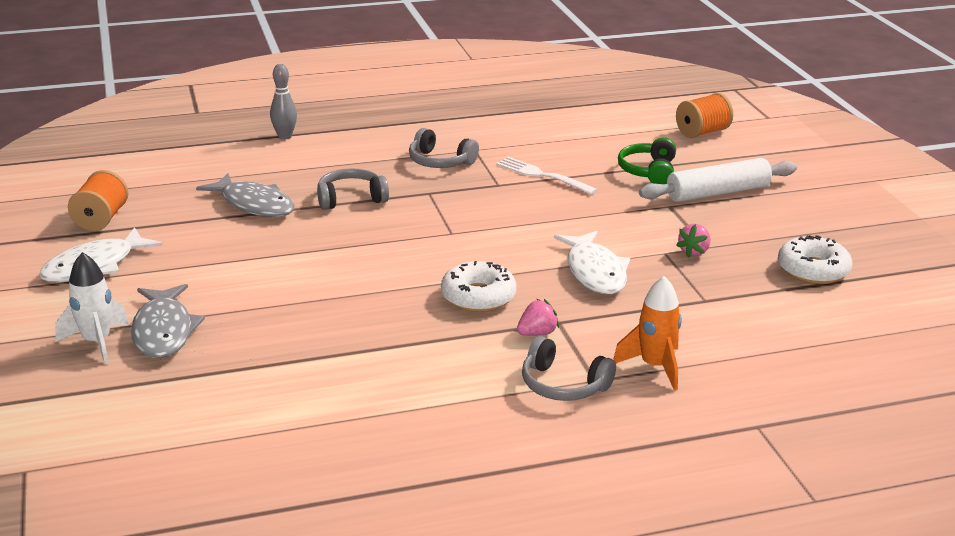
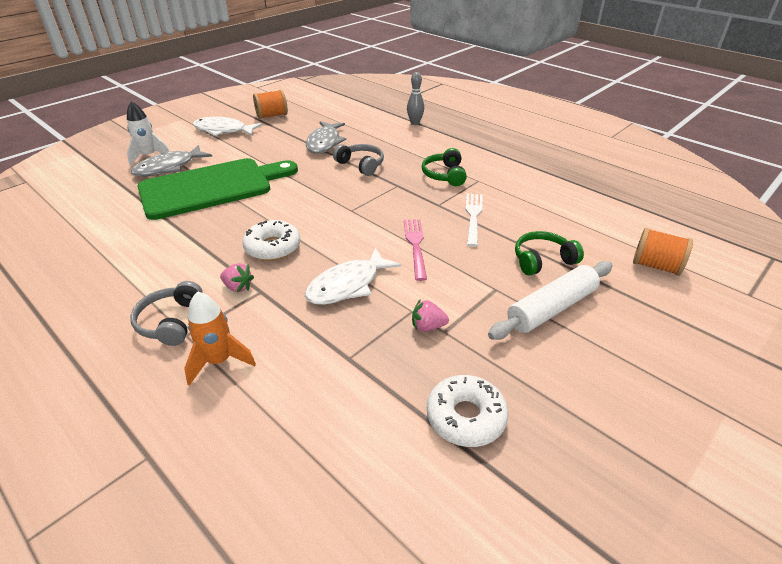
camera: 60 degrees right, 10 degrees up
grey headphones [409,128,479,168] -> green headphones [422,148,467,186]
white rolling pin [639,158,797,202] -> white rolling pin turned 75 degrees counterclockwise [488,261,613,340]
none -> green cutting board [137,158,298,220]
none -> pink fork [404,219,427,281]

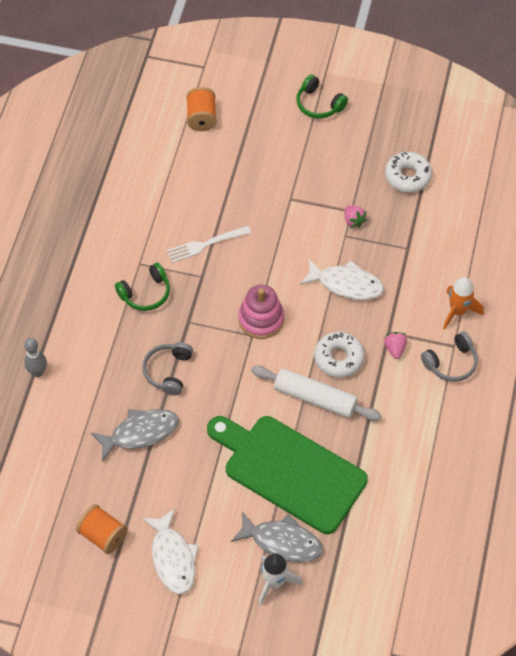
camera: 120 degrees left, 20 degrees up
pink fork [404,219,427,281] -> none
white rolling pin [488,261,613,340] -> white rolling pin moved to [251,365,382,421]
green headphones [515,231,584,275] -> green headphones moved to [296,74,348,118]
none -> pink stacking toy [238,285,284,339]

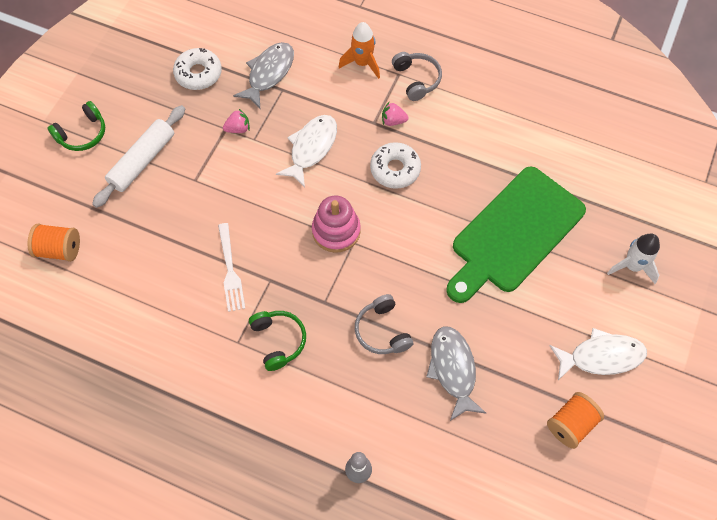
camera: 80 degrees left, 5 degrees up
grey headphones [142,342,193,395] -> grey headphones turned 45 degrees clockwise [355,294,413,354]
grey fish [231,511,323,562] -> grey fish moved to [233,42,294,108]
white rolling pin [251,365,382,421] -> white rolling pin moved to [92,105,185,208]

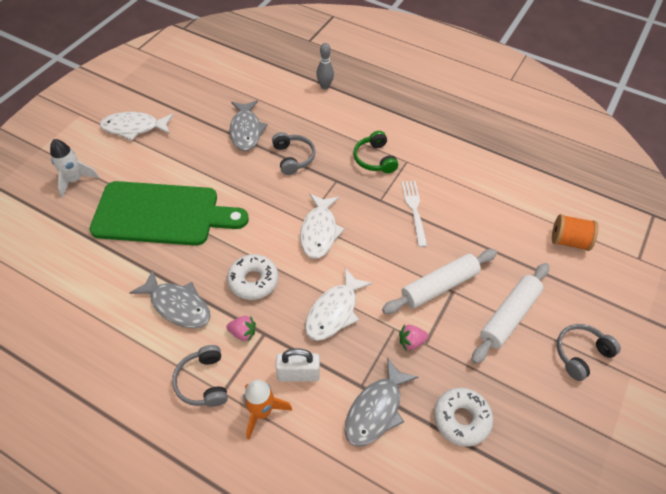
camera: 175 degrees left, 10 degrees down
green headphones [48,101,105,151] -> grey headphones [557,324,621,381]
pink stacking toy [312,195,361,253] -> white fish [300,194,344,259]
green cutting board [446,167,586,303] -> green cutting board turned 45 degrees clockwise [89,181,249,246]
orange spool [547,392,604,449] -> none
none -> grey fish [129,269,210,328]
none -> white padlock [276,348,320,382]
none -> white rolling pin [382,249,497,314]

